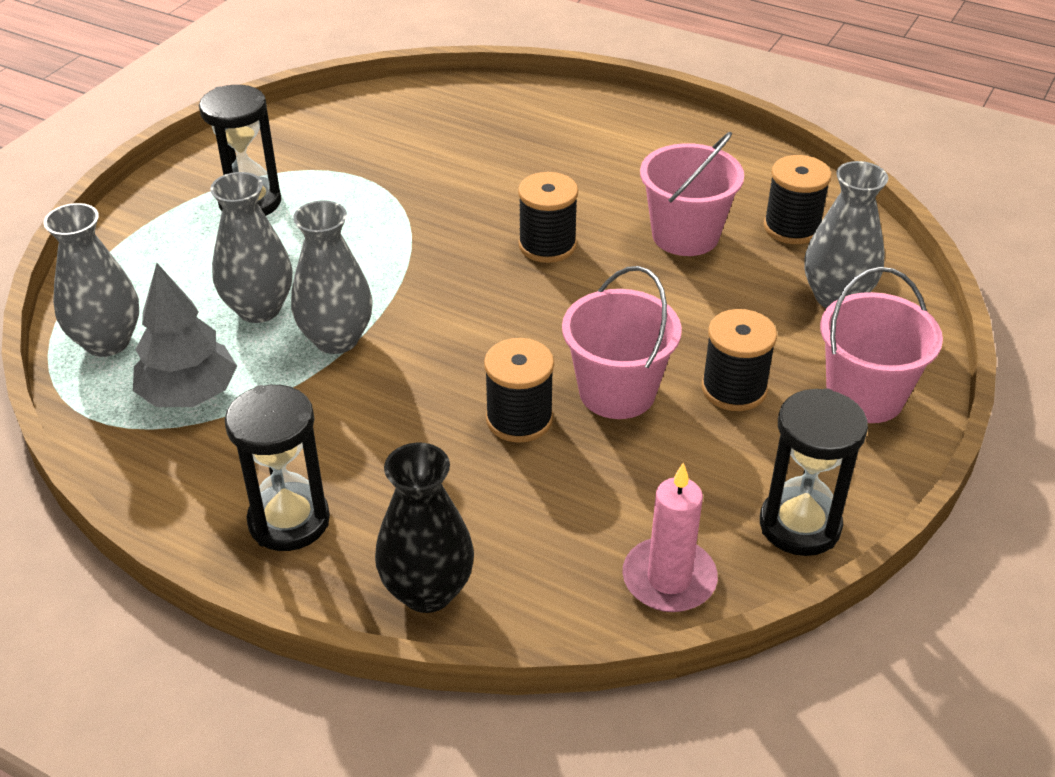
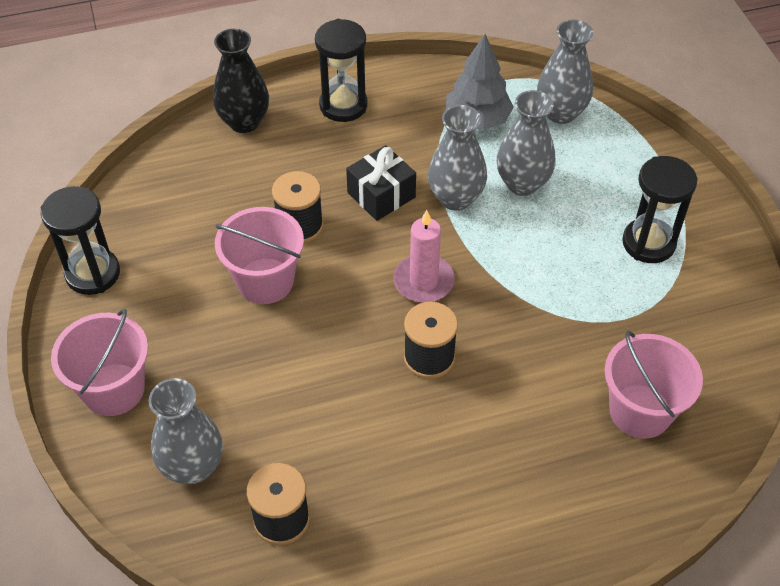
camera: 135 degrees right, 10 degrees up
pink candle [622,463,718,612] -> pink candle moved to [393,210,455,303]
pink bucket [640,132,744,256] -> pink bucket moved to [604,331,703,438]
black spool [702,309,777,411] -> none
none -> black gift [346,145,416,221]

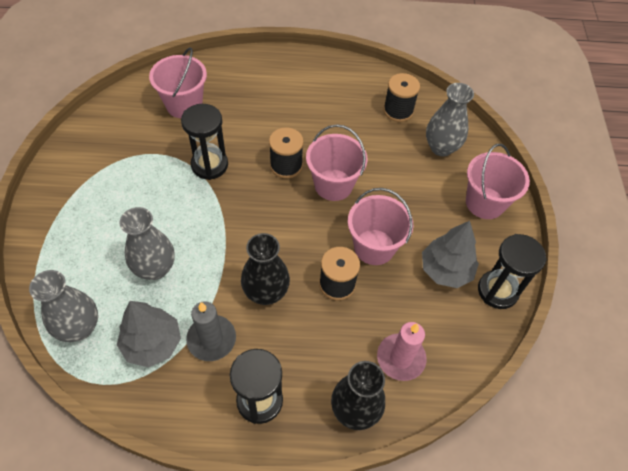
camera: 165 degrees left, 5 degrees up
black gift [346,145,416,221] -> black vase [241,233,290,305]
pink candle [393,210,455,303] -> pink candle moved to [377,322,426,381]
grey vase [428,105,487,211] -> none
black hourglass [622,156,698,263] -> black hourglass moved to [181,104,228,180]
none -> grey candle [186,301,236,361]
none -> pink bucket [306,124,367,201]
none -> grey tree [422,221,479,288]

